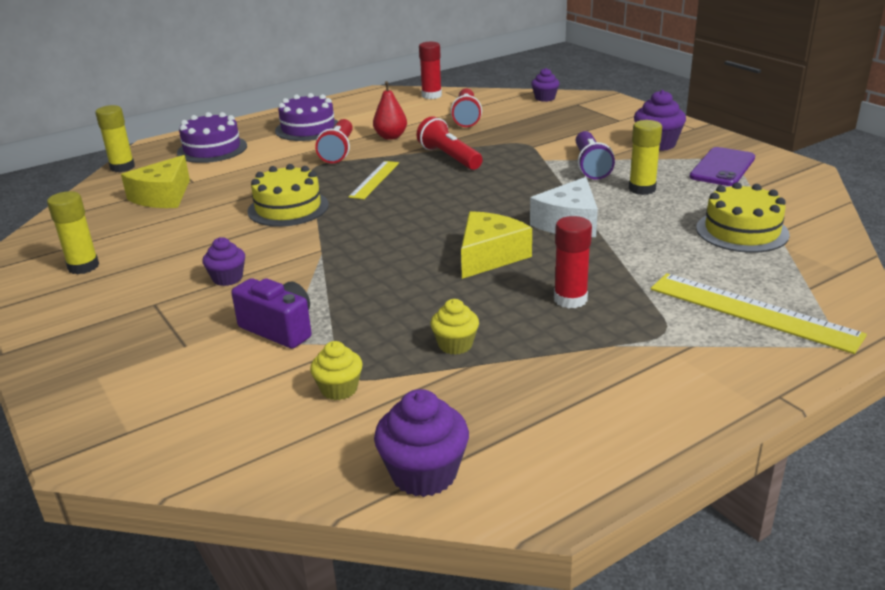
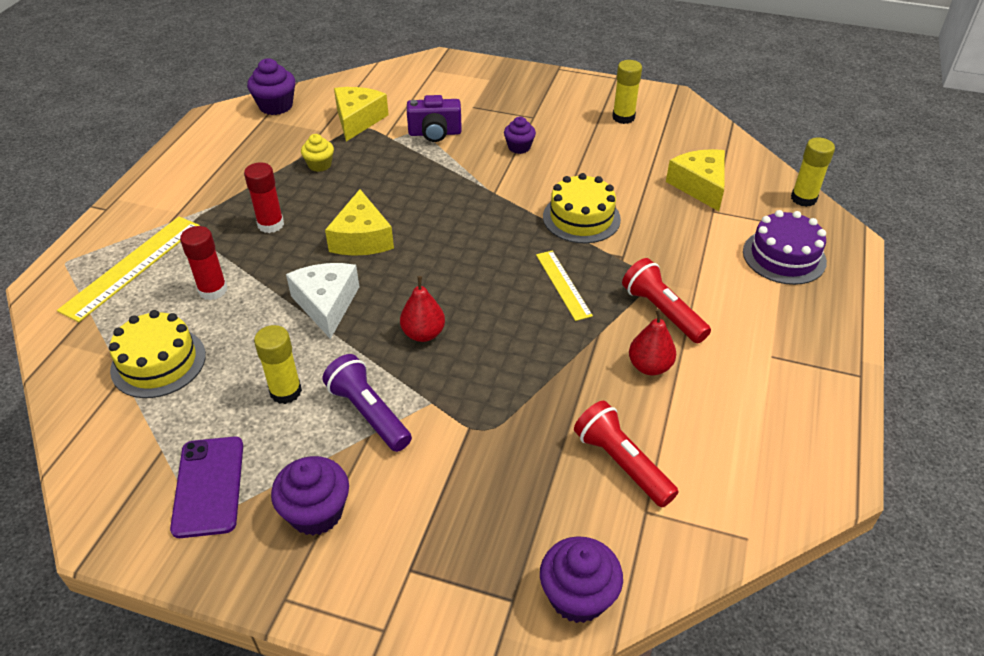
camera: 140 degrees right, 15 degrees up
purple cake [275,93,338,141] -> none
yellow cupcake [310,341,363,400] -> yellow cheese [334,87,389,141]
red flashlight [416,116,483,170] -> none
red glue stick [419,42,442,99] -> red glue stick moved to [180,226,227,300]
purple cupcake [531,68,559,102] -> purple cupcake [540,536,623,623], size x1.57
yellow ruler [651,273,867,354] -> yellow ruler turned 60 degrees counterclockwise [57,217,200,322]
none -> red pear [400,276,445,342]

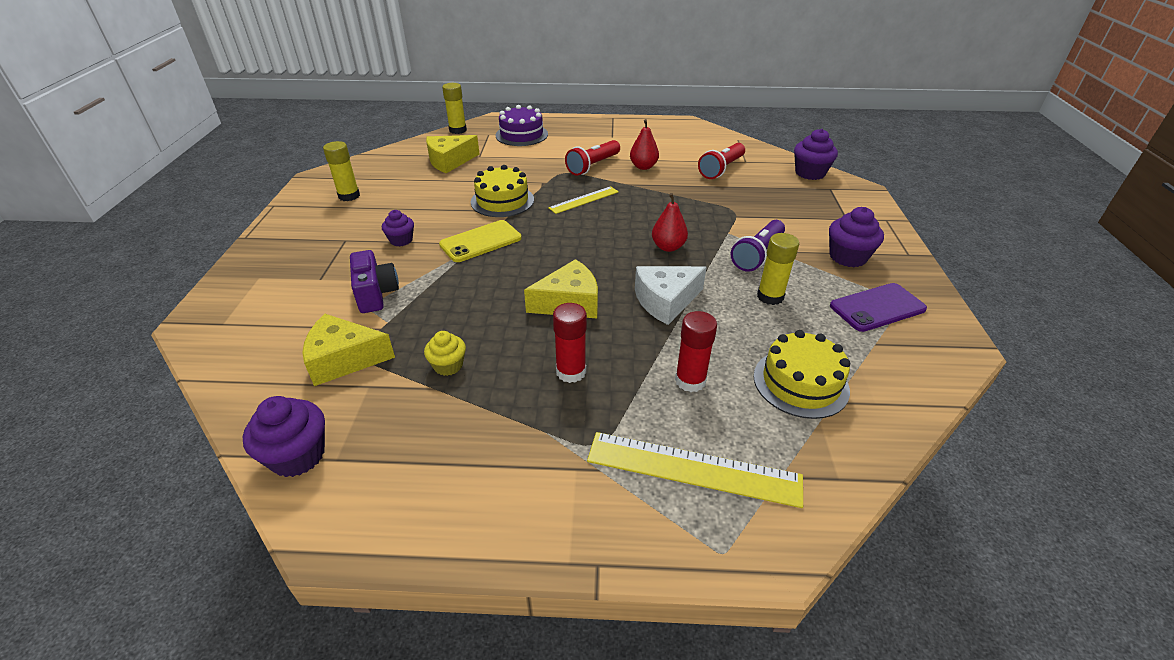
camera: 105 degrees left, 5 degrees down
none -> yellow phone [439,220,522,262]

